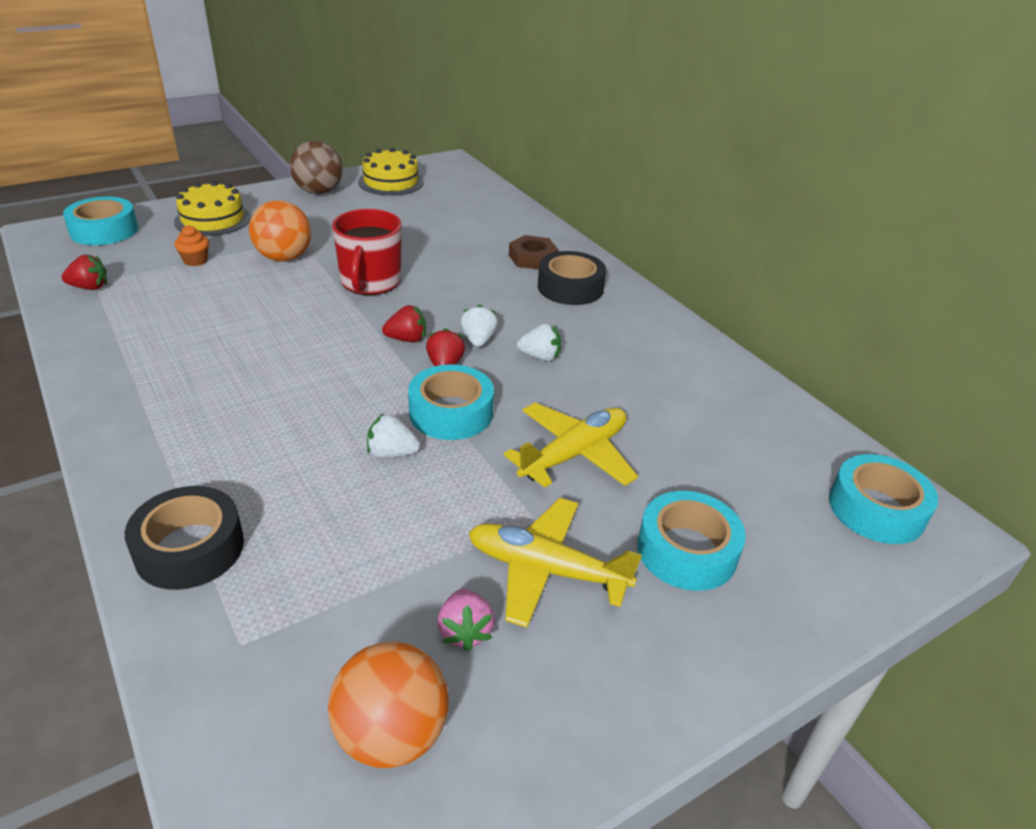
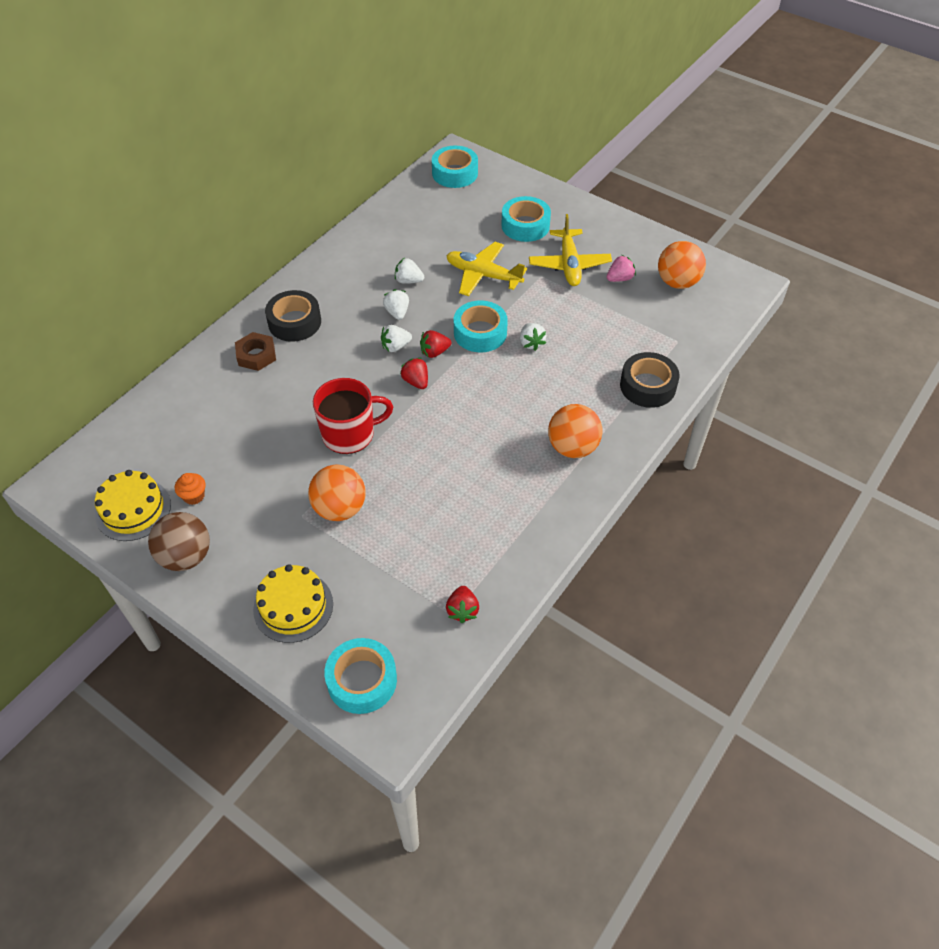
camera: 110 degrees left, 15 degrees up
red strawberry [62,255,107,290] -> red strawberry turned 150 degrees counterclockwise [446,586,479,623]
orange cupcake [174,225,209,266] -> orange cupcake moved to [175,473,205,505]
none -> white strawberry [395,258,424,284]
none -> orange ball [548,404,602,458]

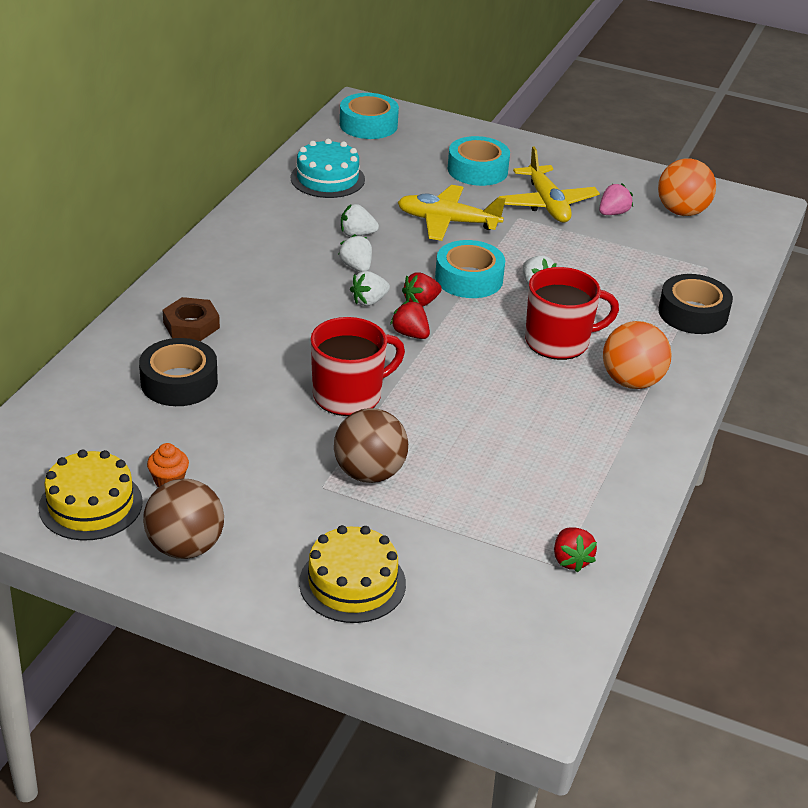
camera: 15 degrees left, 15 degrees down
black tape [265,290,321,342] -> black tape moved to [139,338,218,406]
orange ball [308,464,365,521] -> brown ball [334,408,408,483]
turquoise tape [324,638,397,714] -> none
none -> turquoise cake [291,139,365,198]
none -> red mug [525,267,619,360]

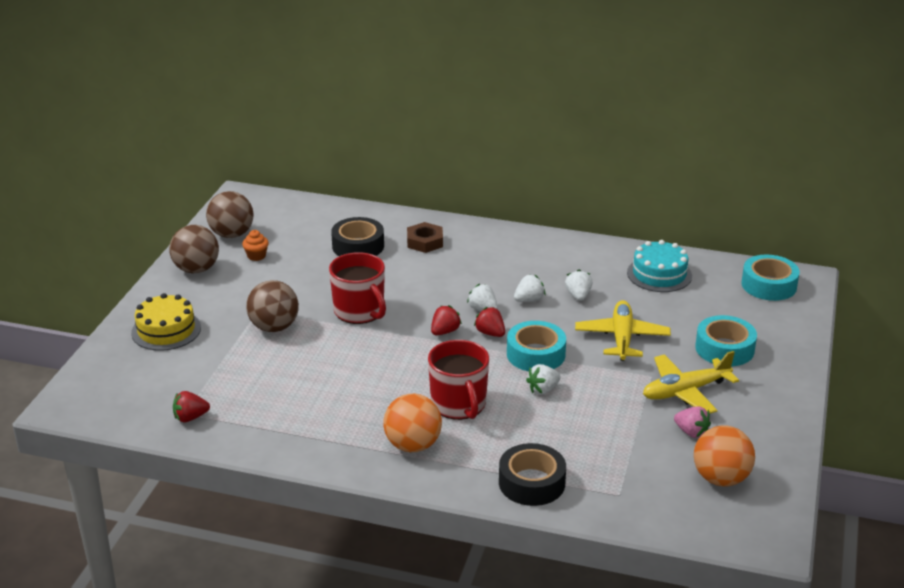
camera: 85 degrees right, 5 degrees down
yellow cake [39,449,143,541] -> brown ball [206,191,254,238]

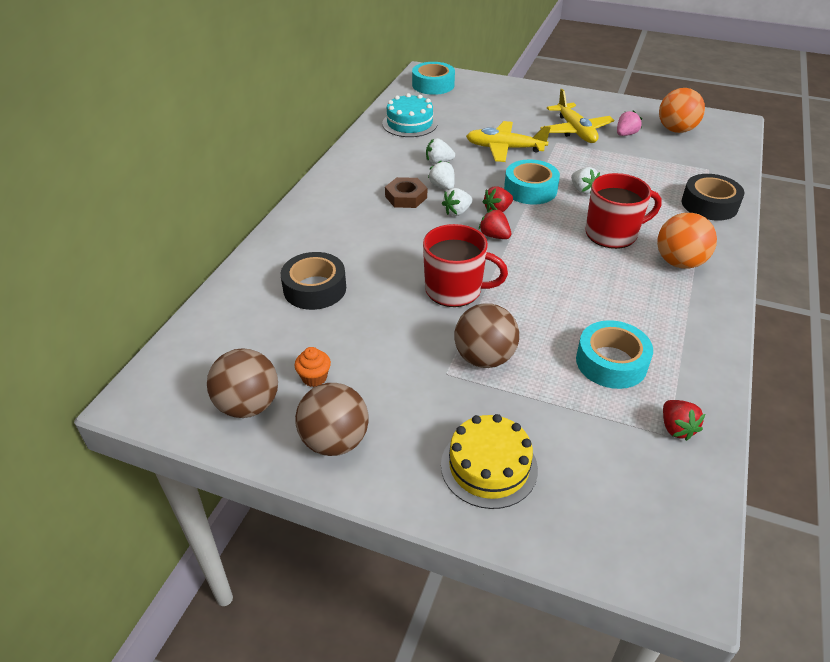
camera: 85 degrees left, 10 degrees up
red mug [329,252,386,324] -> red mug turned 45 degrees clockwise [423,224,508,307]
brown nut [407,222,443,253] -> brown nut moved to [385,177,427,208]
turquoise tape [695,315,757,366] -> turquoise tape moved to [576,320,653,389]

